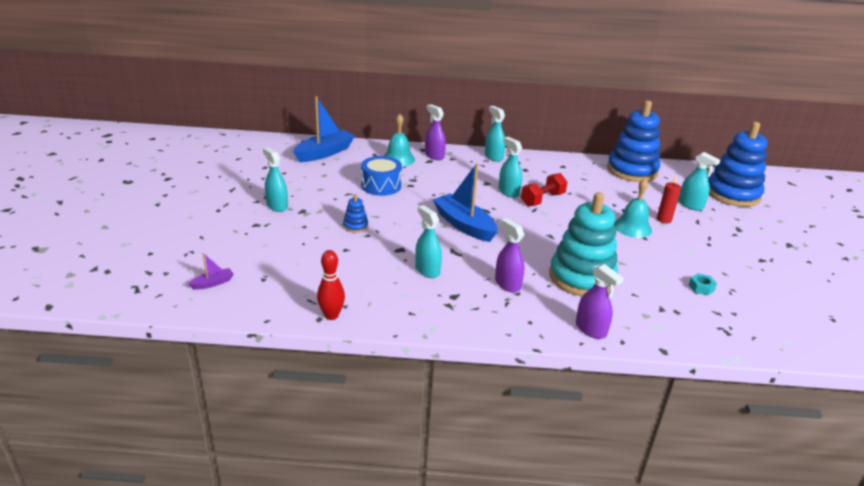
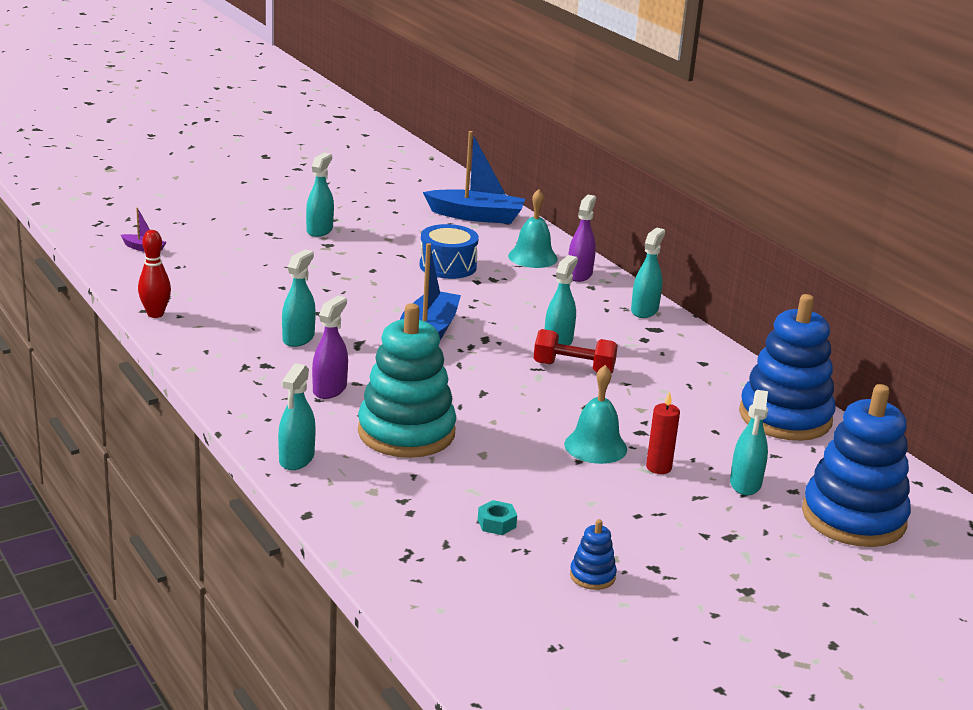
camera: 55 degrees right, 5 degrees down
blue stacking toy [343,194,368,233] -> blue stacking toy moved to [570,519,617,590]
purple spray bottle [576,264,623,339] -> turquoise spray bottle [278,363,315,470]

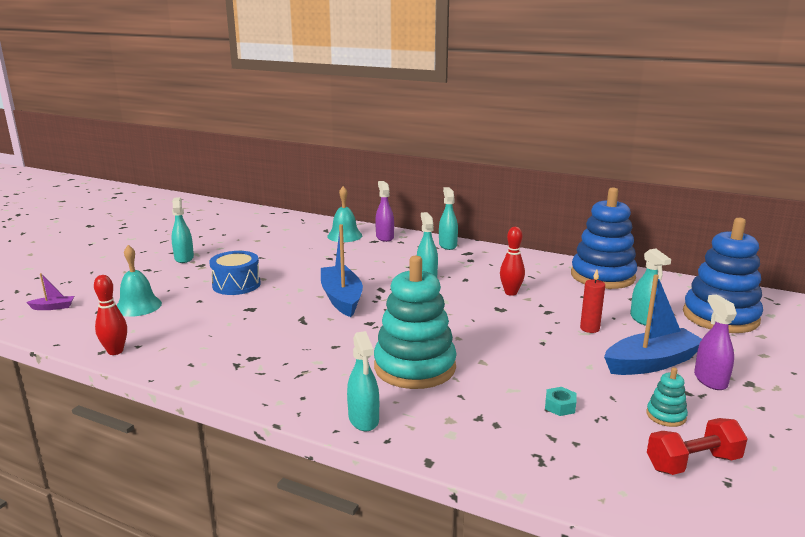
camera: 30 degrees left, 5 degrees down
turquoise spray bottle [282,249,316,347] -> none
purple spray bottle [312,296,348,399] -> purple spray bottle moved to [694,295,737,390]
blue drum [419,224,479,279] -> blue drum moved to [209,251,261,295]
blue boat [423,131,525,224] -> blue boat moved to [604,274,702,375]
red dumbbell [533,329,618,374] -> red dumbbell moved to [647,418,748,475]
turquoise bell [564,365,627,464] -> turquoise bell moved to [116,245,162,317]
blue stacking toy [570,519,617,590] -> turquoise stacking toy [647,367,688,427]
none -> red bowling pin [500,227,525,296]

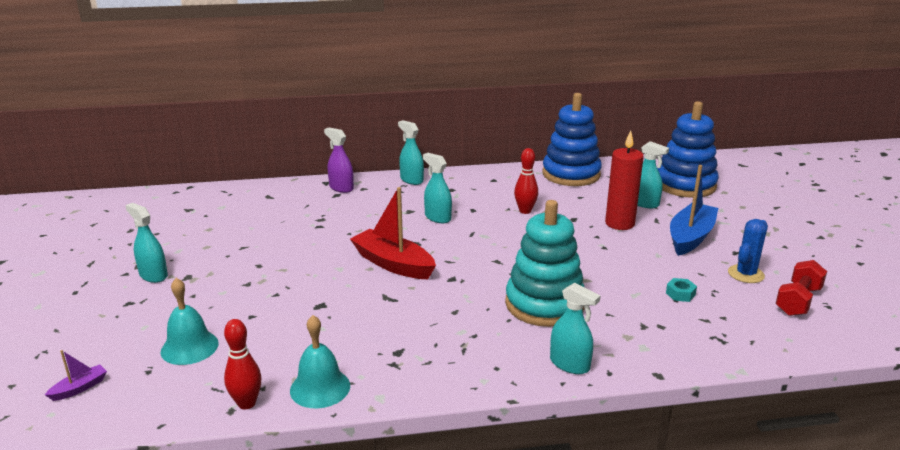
camera: 35 degrees left, 5 degrees up
blue drum [209,251,261,295] -> none
blue boat [321,224,363,317] -> red boat [350,187,436,279]
turquoise bell [327,186,362,242] -> turquoise bell moved to [290,315,350,408]
red candle [580,269,605,333] -> red candle [605,131,644,230], size x1.70
turquoise stacking toy [647,367,688,427] -> blue cactus [728,219,768,283]
purple spray bottle [694,295,737,390] -> none

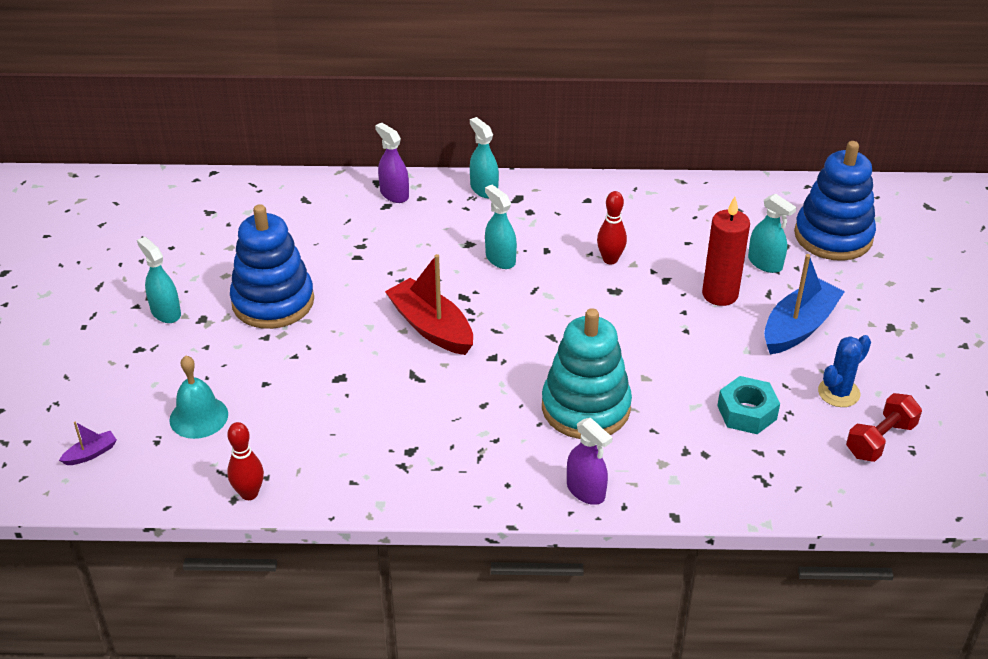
camera: 10 degrees right, 15 degrees up
turquoise bell [290,315,350,408] -> none
blue stacking toy [543,93,602,186] -> blue stacking toy moved to [230,204,314,329]
turquoise spray bottle [550,283,601,374] -> purple spray bottle [567,418,613,505]
turquoise nut [666,278,697,302] -> turquoise nut [717,376,780,434], size x1.79

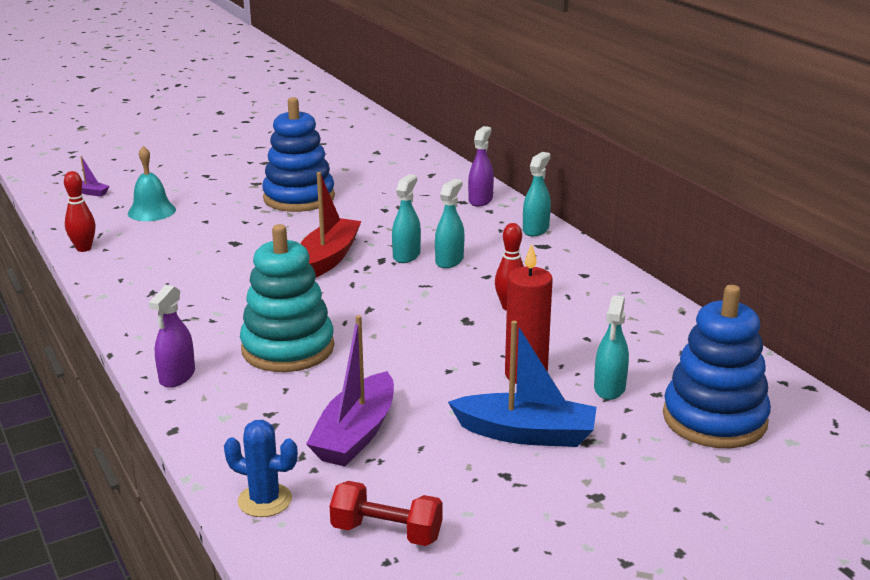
camera: 60 degrees right, 15 degrees down
turquoise spray bottle [137,237,181,323] -> turquoise spray bottle moved to [392,174,421,263]
turquoise nut [717,376,780,434] -> purple boat [306,315,394,467]
blue cactus [818,335,871,407] -> blue cactus moved to [224,420,298,517]

